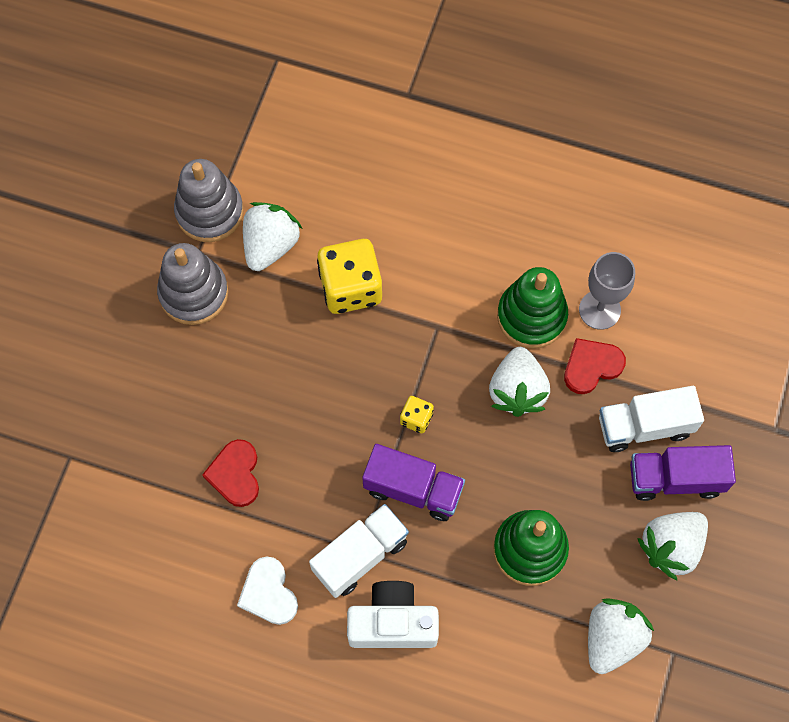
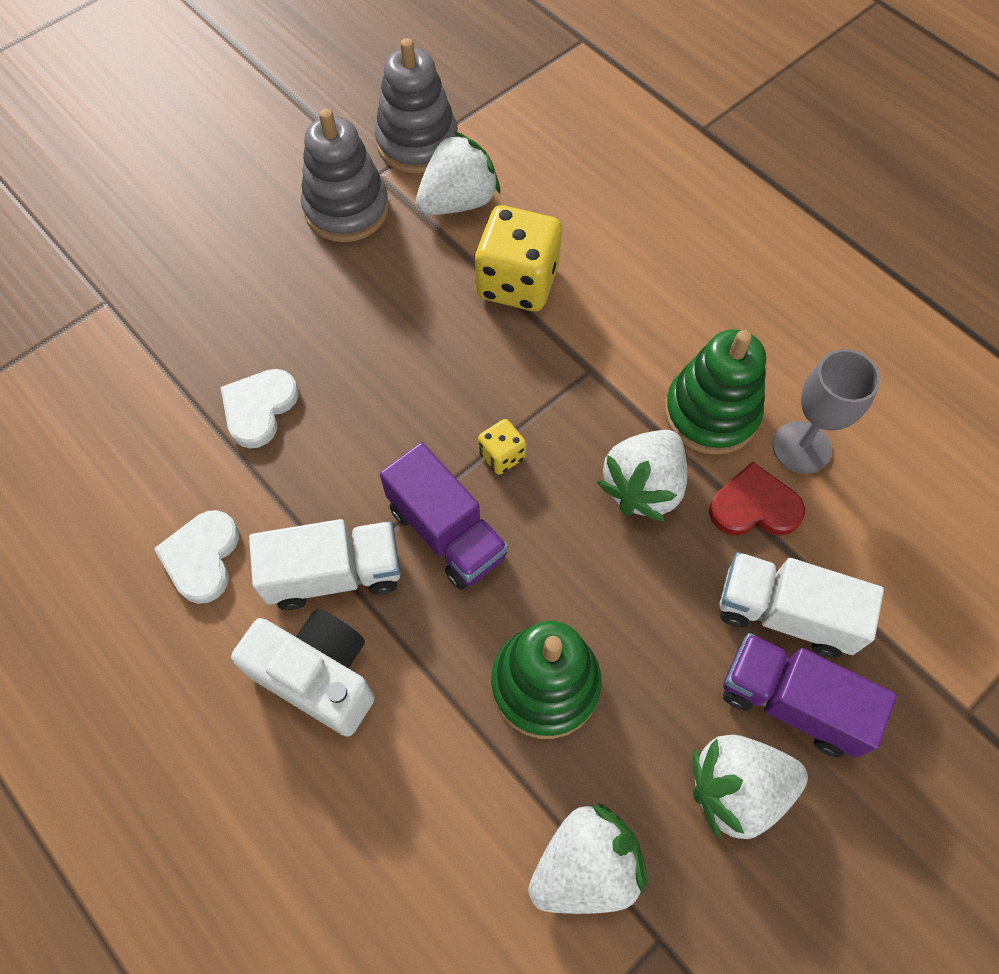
camera: 30 degrees right, 5 degrees down
red heart [202,439,259,507] -> white heart [221,369,299,448]

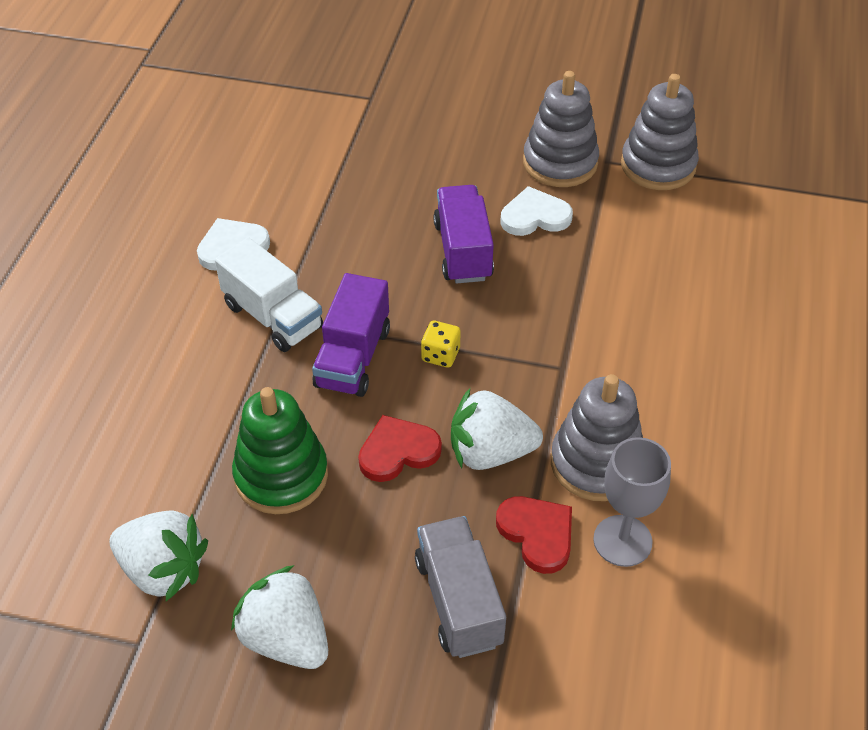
camera: 55 degrees right, 15 degrees down
white heart [221,369,299,448] -> white heart moved to [501,186,573,236]
white camera [231,609,375,737] -> none
white strawberry [416,131,500,215] -> none
yellow dice [475,205,562,311] -> none
green stacking toy [664,329,766,455] -> grey stacking toy [551,374,643,501]
white truck [719,552,884,658] -> grey truck [415,516,506,658]
purple truck [723,633,897,758] -> purple truck moved to [433,185,494,284]
none -> red heart [358,415,442,482]

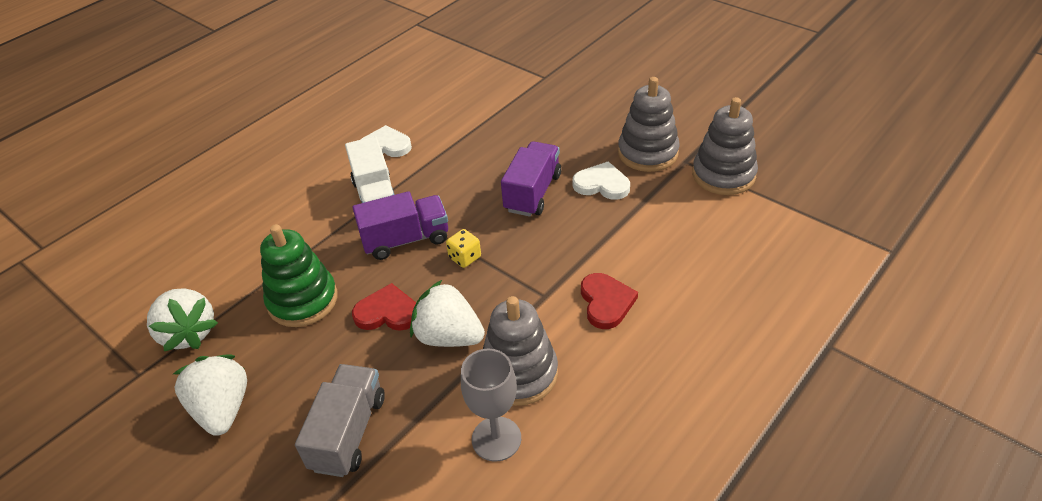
camera: 30 degrees right, 5 degrees down
purple truck [312,273,390,397] -> purple truck turned 150 degrees counterclockwise [353,191,448,260]
red heart [496,496,572,574] -> red heart moved to [581,273,638,329]

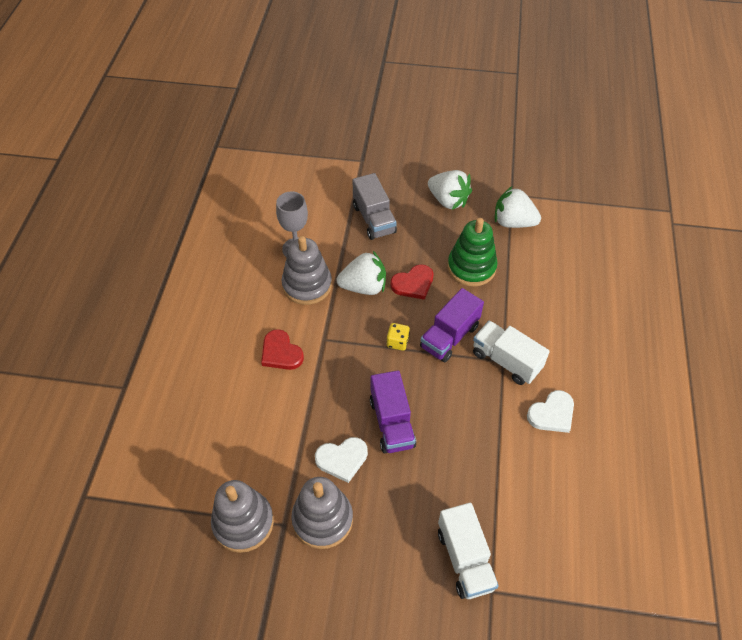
camera: 145 degrees right, 10 degrees up
none -> white truck [438,503,499,599]

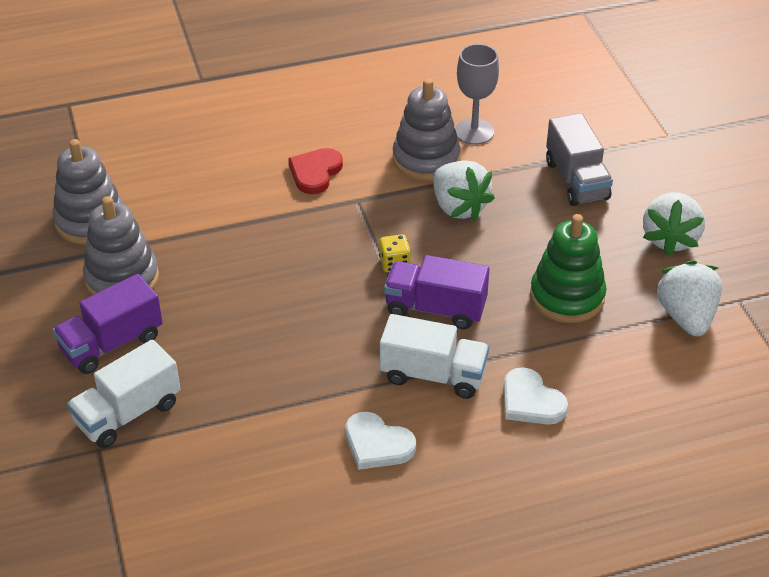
camera: 65 degrees right, 10 degrees down
white heart [315,437,368,483] -> white heart moved to [504,367,568,425]
grey truck [352,173,397,240] -> grey truck turned 60 degrees counterclockwise [546,113,613,206]
purple truck [370,370,416,453] -> purple truck moved to [53,274,163,374]
red heart [390,264,434,300] -> none
white truck [473,321,550,385] -> white truck turned 90 degrees clockwise [380,314,489,399]

